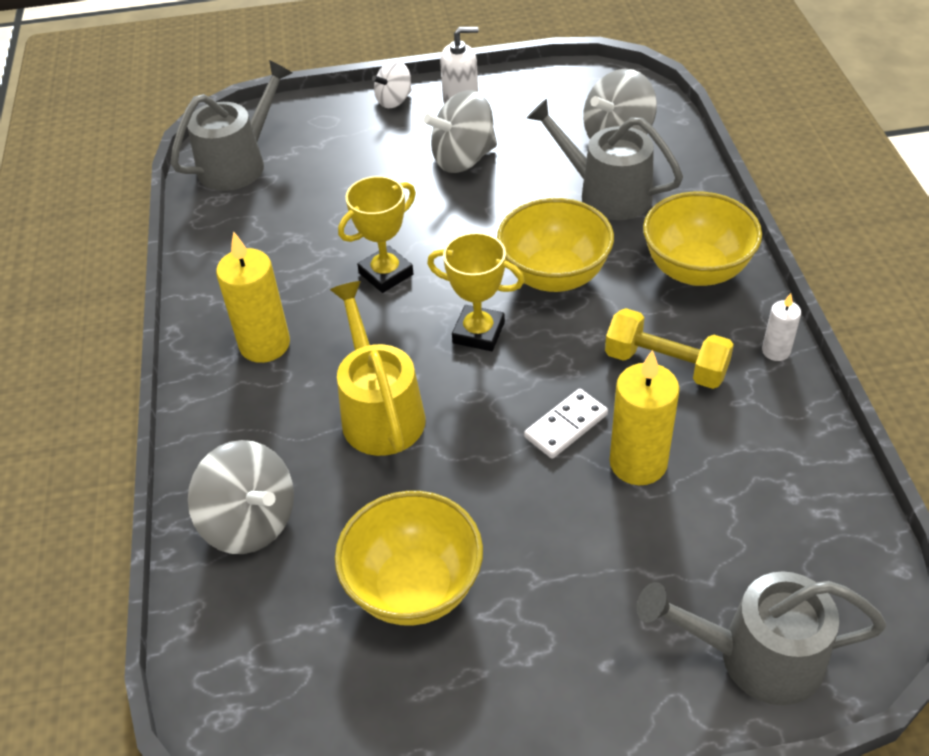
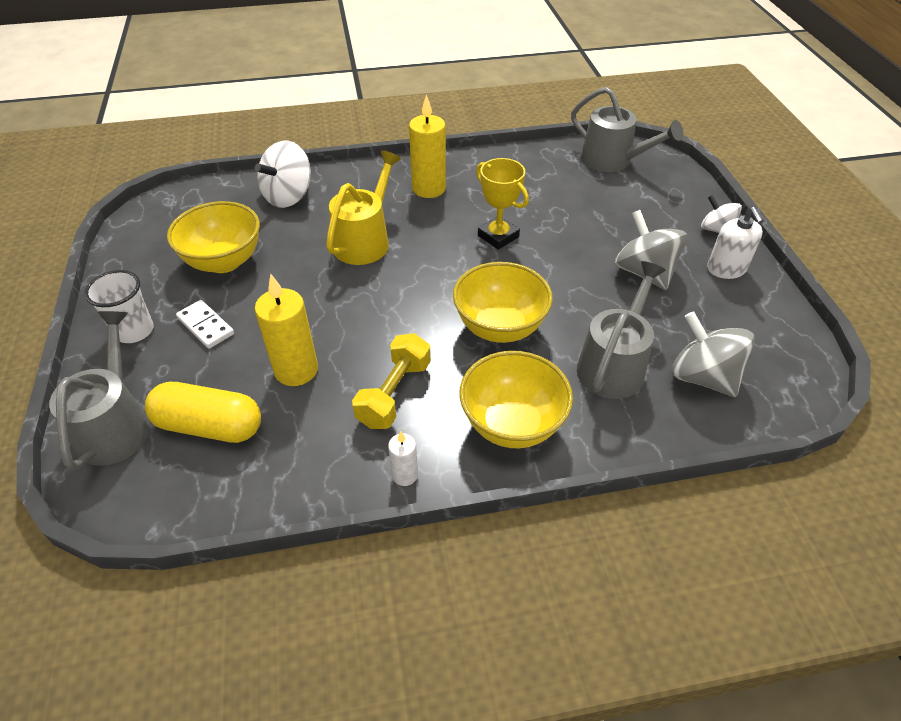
camera: 85 degrees right, 0 degrees up
grey spinning top [188,440,294,554] -> white spinning top [255,141,311,208]
yellow watering can [330,281,426,456] -> yellow watering can turned 45 degrees counterclockwise [326,150,401,265]
yellow trophy [427,232,525,351] -> none
white domino [524,389,608,459] -> white domino moved to [176,300,234,349]
none -> white cup [84,270,154,343]
none -> yellow capsule [145,382,261,443]

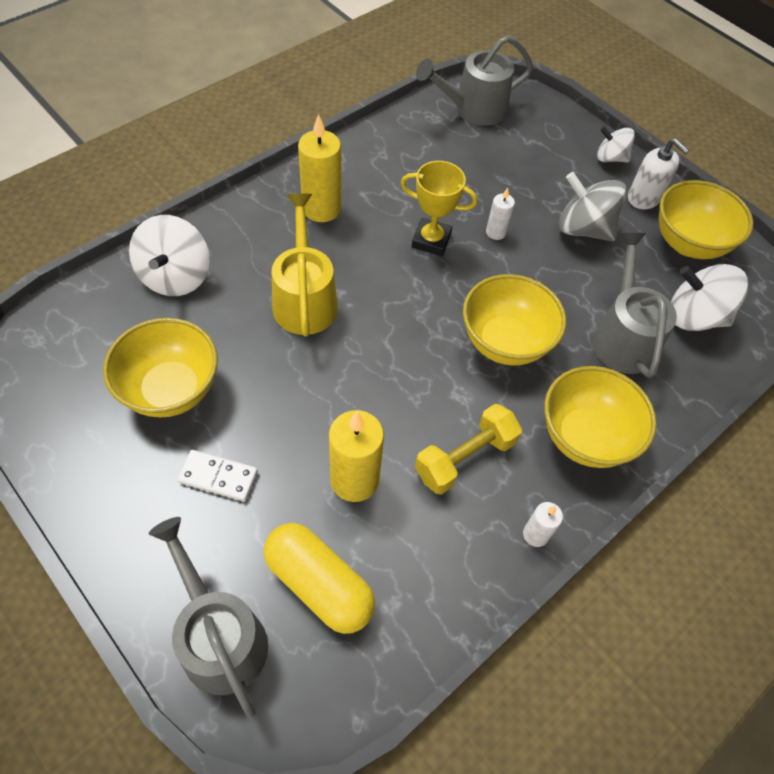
camera: 35 degrees left, 10 degrees up
white cup [84,270,154,343] -> none
yellow capsule [145,382,261,443] -> yellow capsule turned 60 degrees clockwise [264,523,375,634]
yellow dumbbell [352,333,431,429] -> yellow dumbbell turned 60 degrees clockwise [415,404,522,495]
grey watering can [571,87,683,172] -> grey watering can turned 150 degrees clockwise [416,35,533,125]
grey spinning top [672,311,755,397] -> white spinning top [671,264,748,331]
none -> white candle [486,188,515,240]
none -> yellow bowl [659,180,753,259]

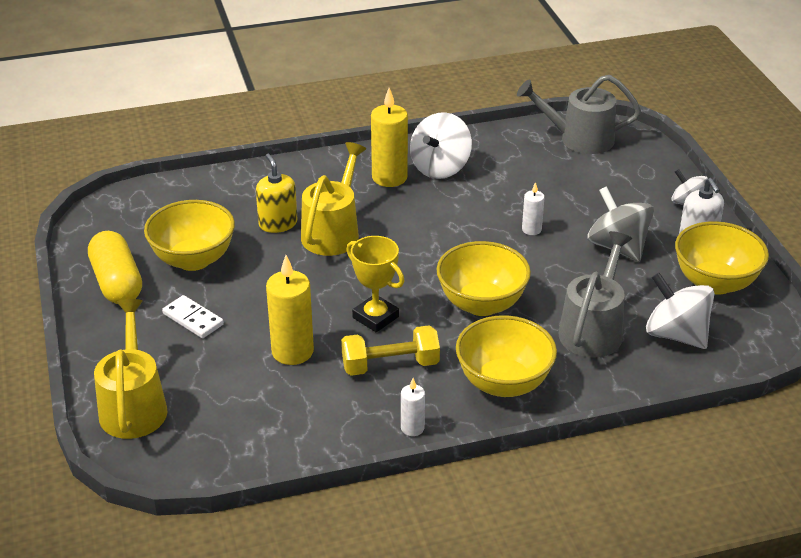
camera: 30 degrees right, 20 degrees down
white spinning top [129,215,210,296] -> white spinning top moved to [410,112,472,179]
grey watering can [149,517,268,718] -> yellow watering can [94,299,167,439]
yellow capsule [264,523,375,634] -> yellow capsule moved to [88,231,142,304]
yellow trophy [401,161,478,256] -> yellow trophy moved to [346,236,404,332]
none -> yellow soap dispenser [256,154,297,233]

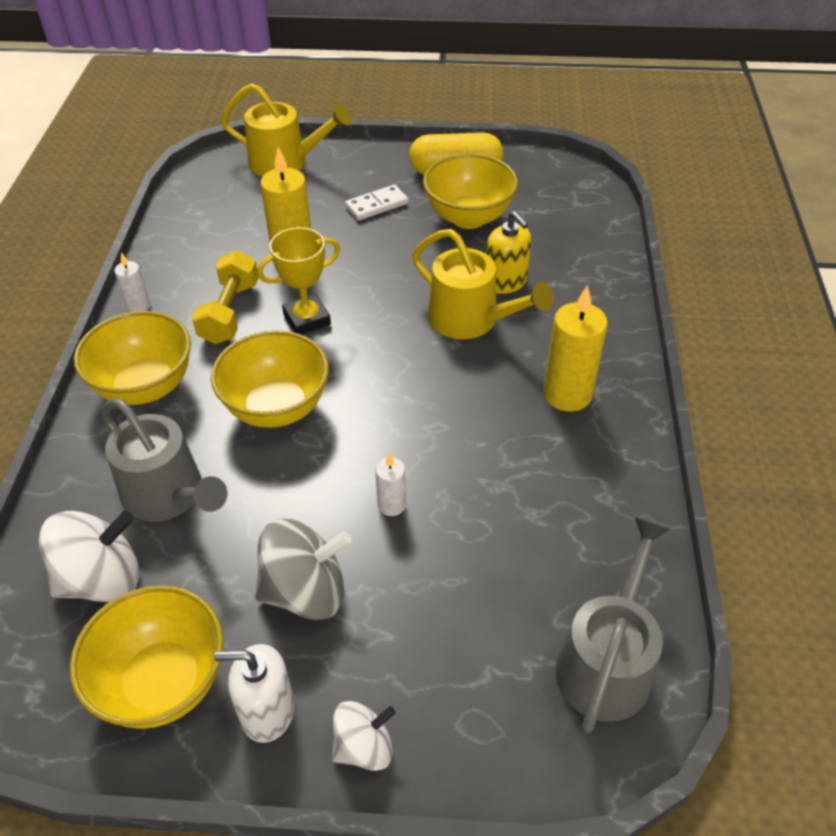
camera: 110 degrees right, 10 degrees up
yellow soap dispenser [256,154,297,233] -> yellow soap dispenser turned 60 degrees clockwise [486,211,531,294]
white spinning top [410,112,472,179] -> none

